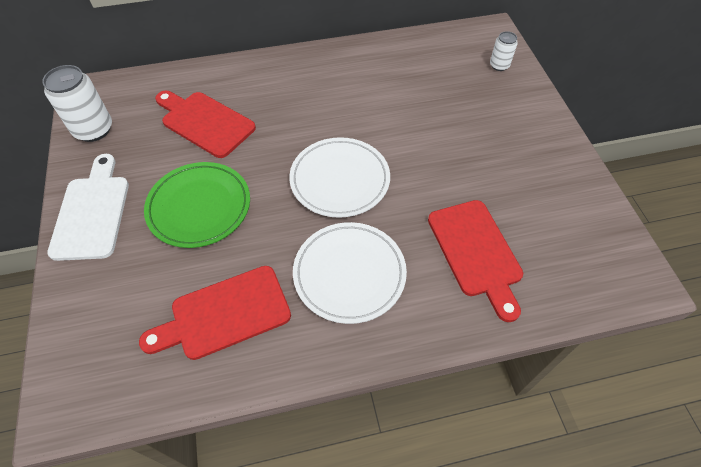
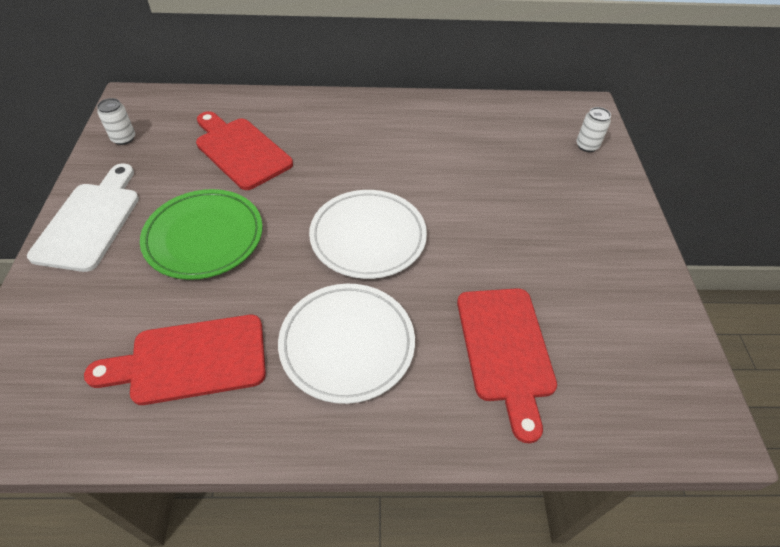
camera: 10 degrees right, 5 degrees down
white can [42,65,112,142] -> white can [97,98,135,145], size x0.56

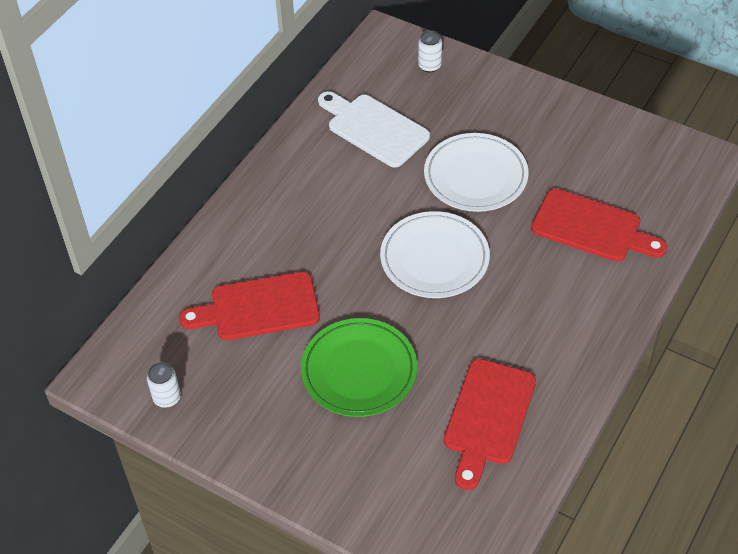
camera: 55 degrees left, 0 degrees up
white cutting board [27,164,139,272] -> white cutting board moved to [318,91,430,168]
white plate [278,284,415,404] -> white plate moved to [424,133,529,212]

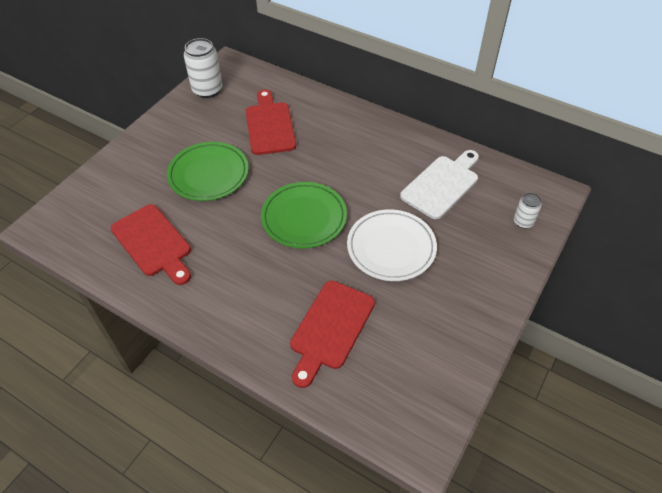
camera: 90 degrees right, 0 degrees up
white can [147,362,181,408] -> white can [184,38,222,98], size x1.80
white plate [380,211,490,298] -> green plate [261,182,347,249]
red cutting board [444,359,536,490] -> red cutting board turned 150 degrees counterclockwise [111,204,191,285]

